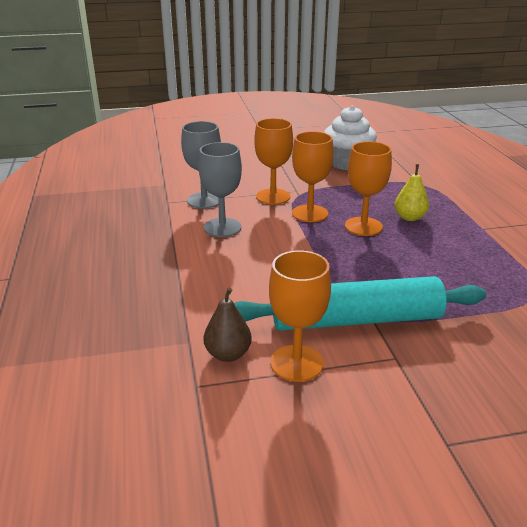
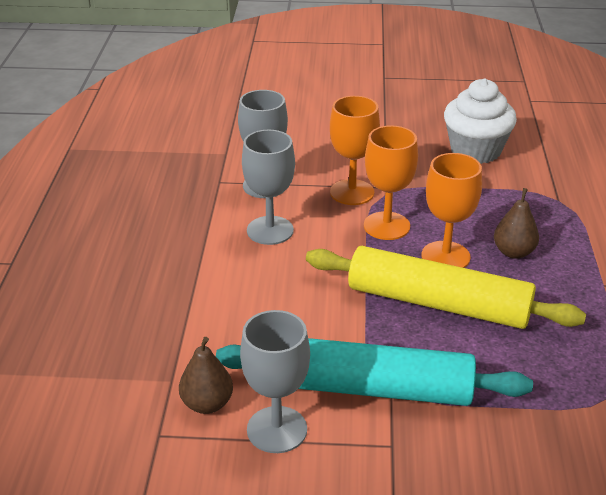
camera: 15 degrees right, 5 degrees up
orange goblet [269,250,331,382] -> grey goblet [240,310,310,453]
yellow pear [395,164,429,221] -> brown pear [494,188,539,259]
none -> yellow rolling pin [306,246,586,329]

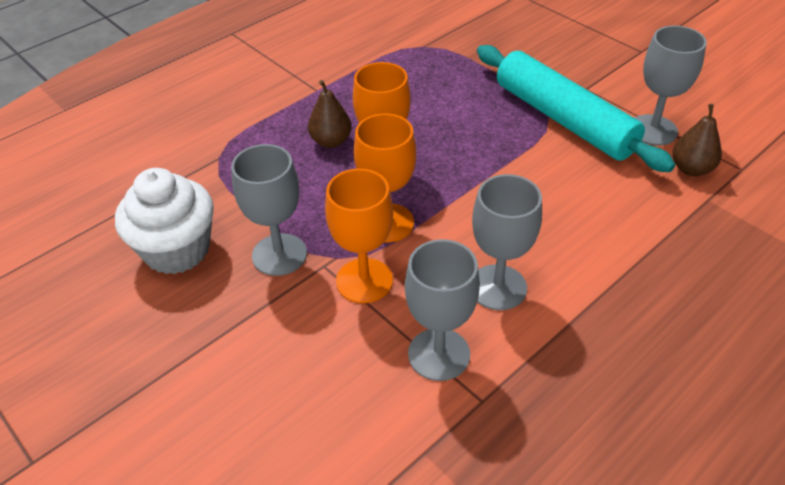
camera: 135 degrees left, 10 degrees up
yellow rolling pin [306,246,586,329] -> none
none -> grey goblet [231,144,307,276]

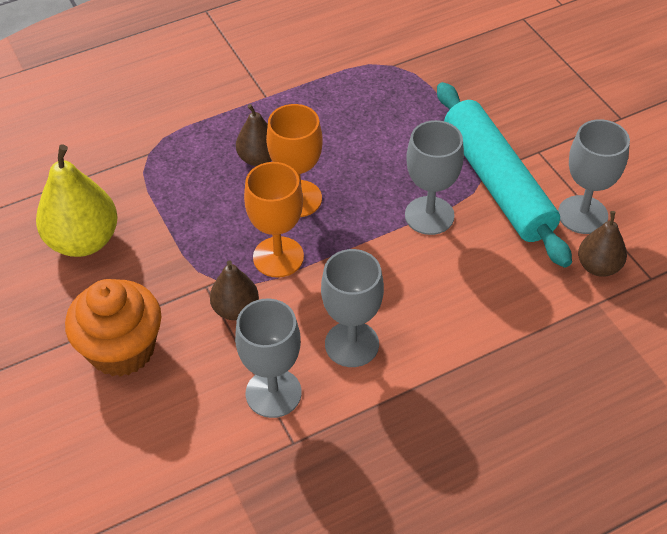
camera: 15 degrees right, 5 degrees up
white cupcake [115,168,214,274] -> yellow pear [36,144,118,257]
grey goblet [231,144,307,276] -> grey goblet moved to [405,120,464,235]
orange goblet [325,169,393,303] -> brown pear [210,260,259,320]
none -> orange cupcake [65,279,161,377]

